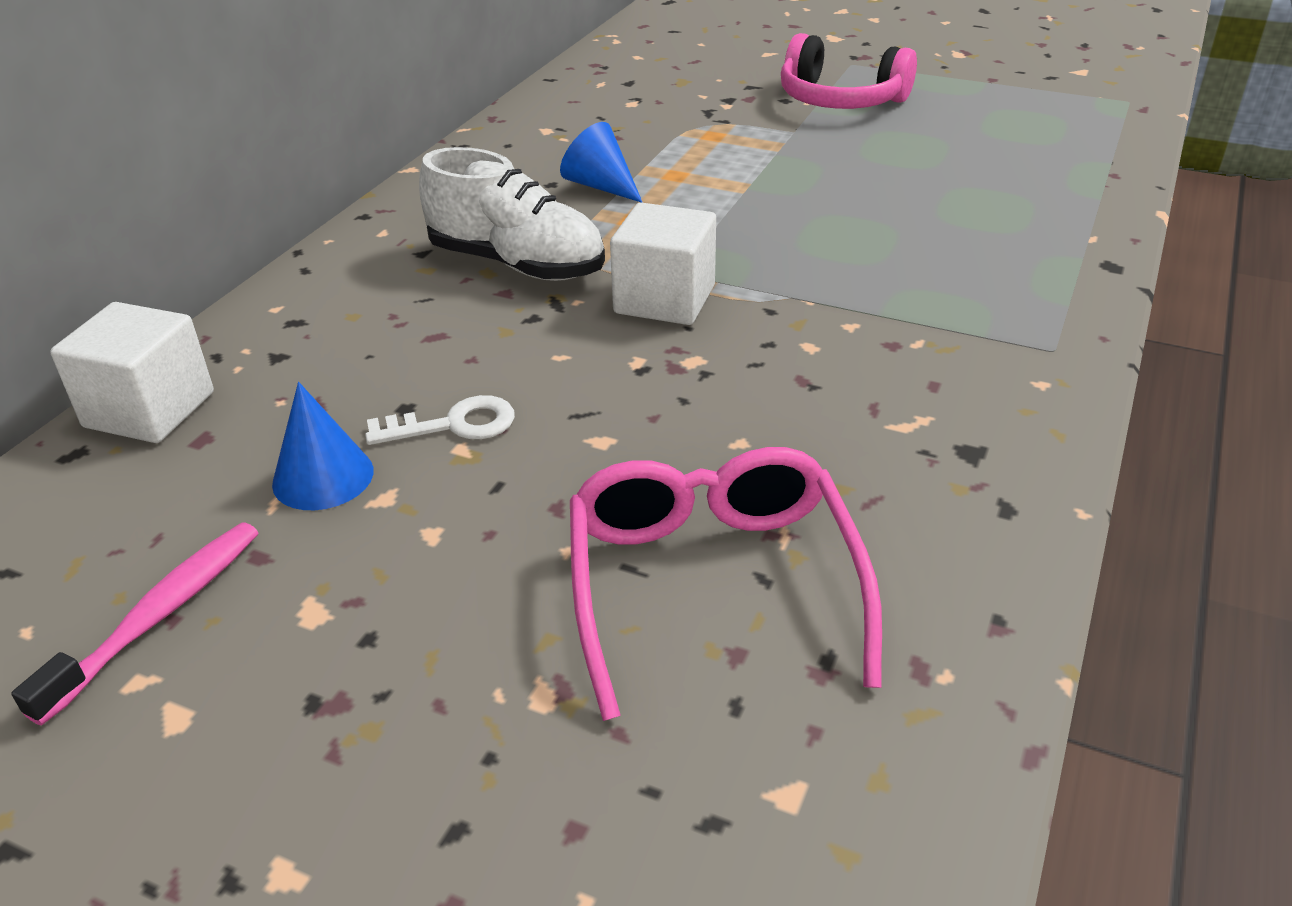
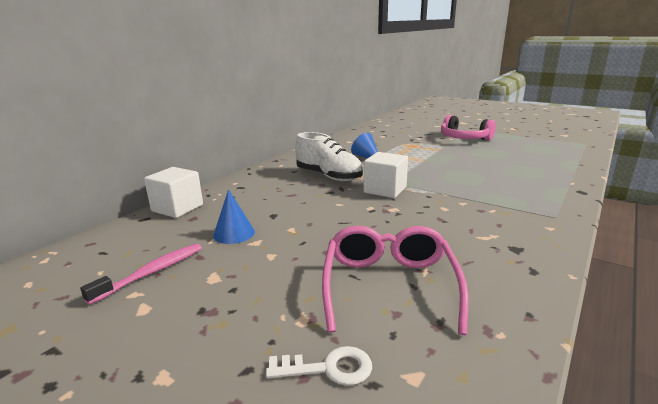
camera: 10 degrees right, 15 degrees down
white key [365,395,515,445] -> white key moved to [266,346,372,386]

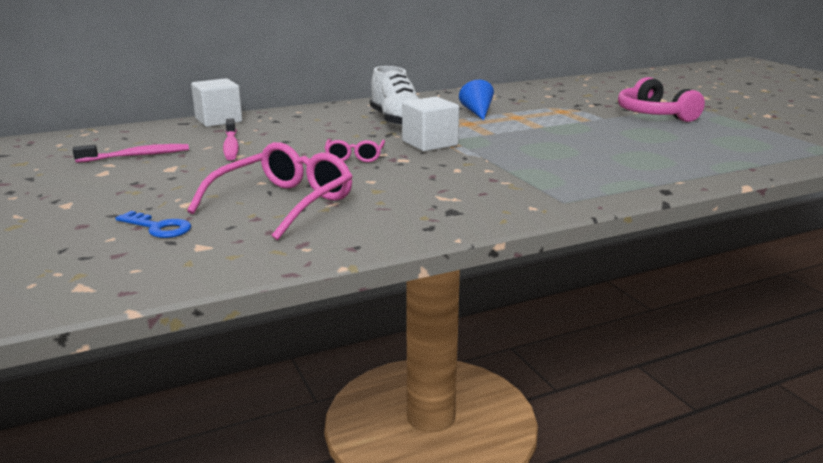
camera: 30 degrees right, 0 degrees up
blue cone [213,189,255,244] -> pink toothbrush [223,118,239,160]
white key [266,346,372,386] -> blue key [115,211,191,238]
none -> pink glasses [324,139,385,162]

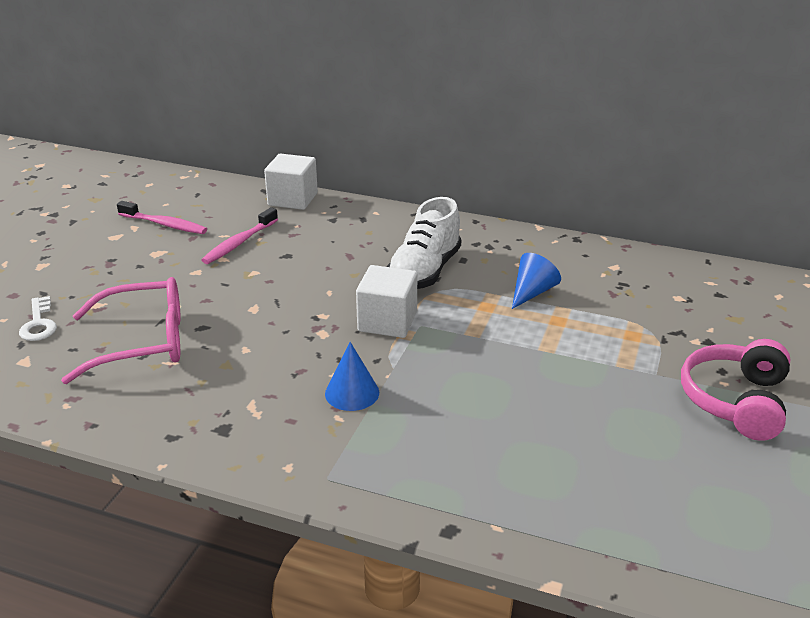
camera: 45 degrees right, 10 degrees up
blue key [115,211,191,238] -> white key [19,296,57,341]
pink glasses [324,139,385,162] -> none
none -> blue cone [325,342,379,411]

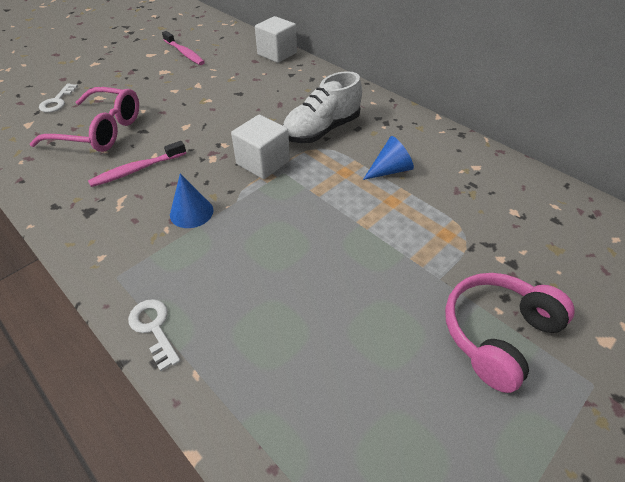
camera: 25 degrees right, 15 degrees up
pink toothbrush [201,207,278,264] -> pink toothbrush moved to [88,141,186,187]
none -> white key [128,299,181,371]

